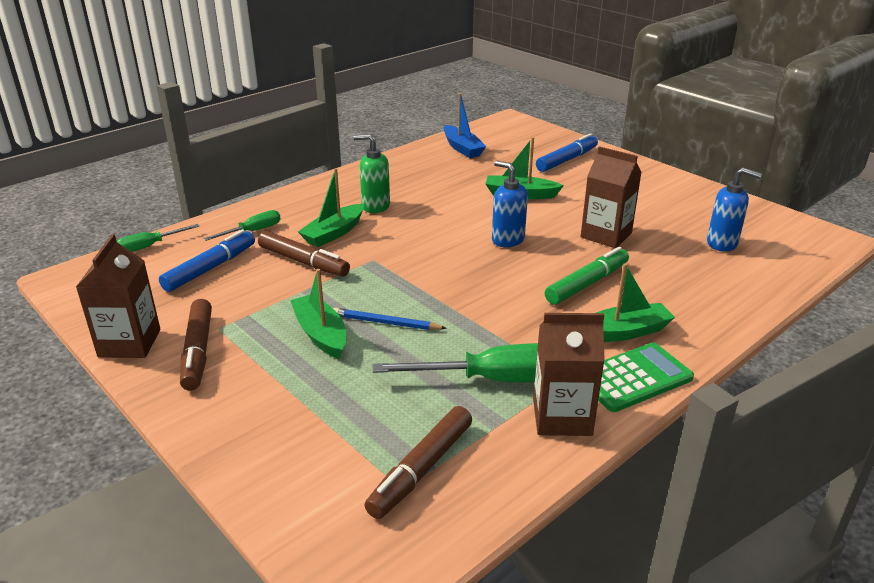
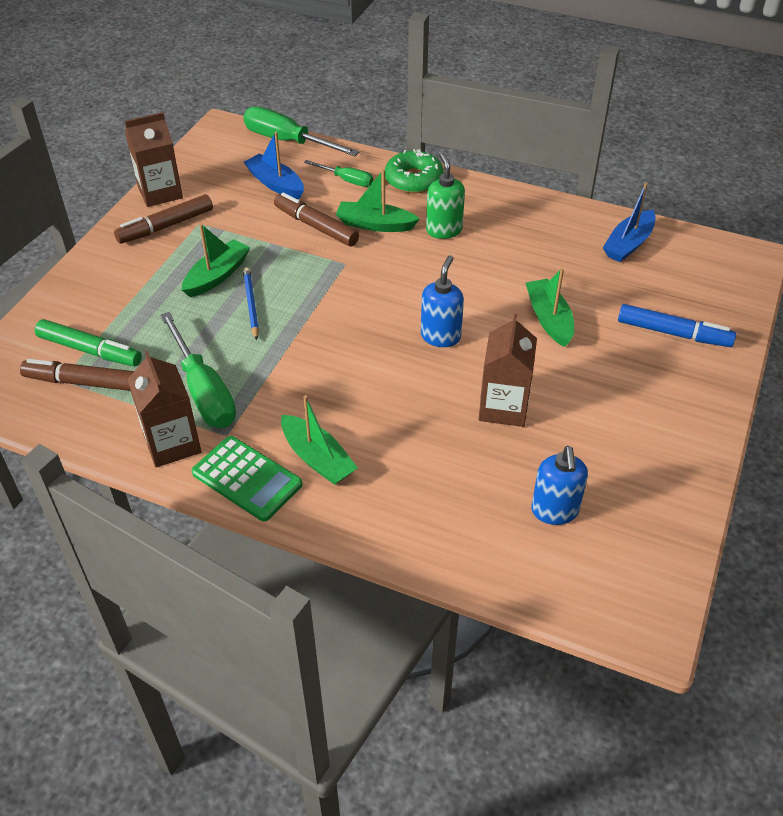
camera: 65 degrees right, 15 degrees up
green screwdriver [117,224,199,252] -> green screwdriver [243,106,359,156], size x1.81
blue marker [159,229,255,292] -> blue boat [244,132,304,199]
brown marker [258,231,350,277] -> brown marker turned 120 degrees clockwise [274,192,359,246]
green marker [545,247,629,305] -> green marker moved to [35,319,142,367]
none -> green donut [385,149,444,193]

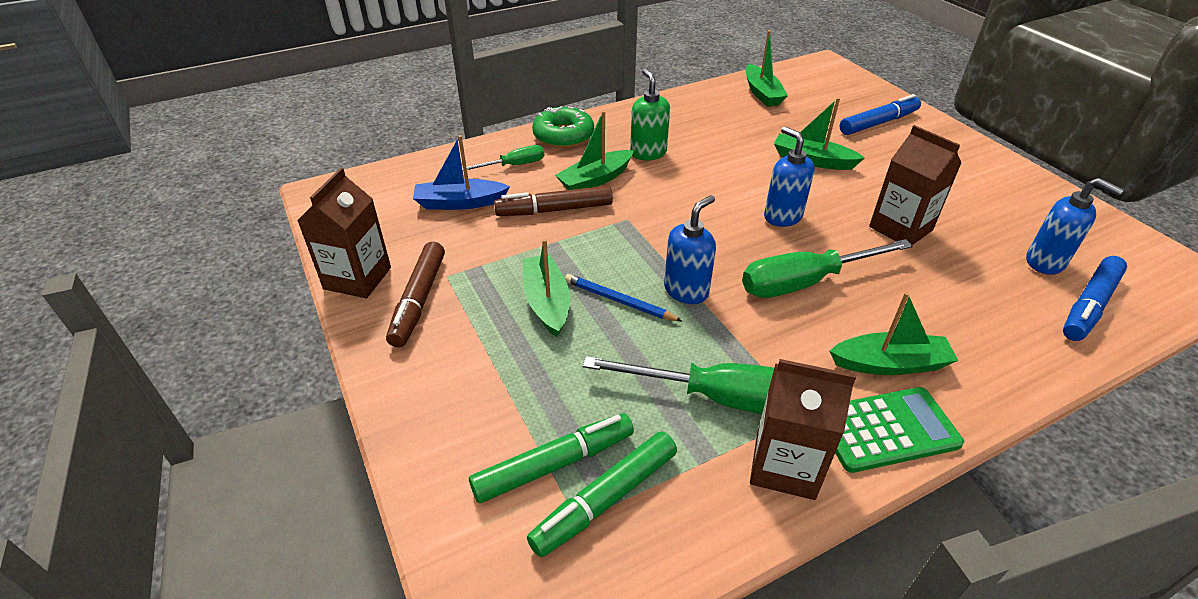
camera: 50 degrees left, 5 degrees down
brown marker [20,359,134,391] -> green marker [527,431,677,557]
green screwdriver [243,106,359,156] -> green screwdriver moved to [742,239,913,298]
green soap dispenser [426,153,465,239] -> green soap dispenser turned 45 degrees clockwise [630,69,670,160]
blue boat [603,183,656,262] -> green boat [746,30,788,107]
none -> blue soap dispenser [664,195,716,304]
none -> blue marker [1063,256,1127,341]

